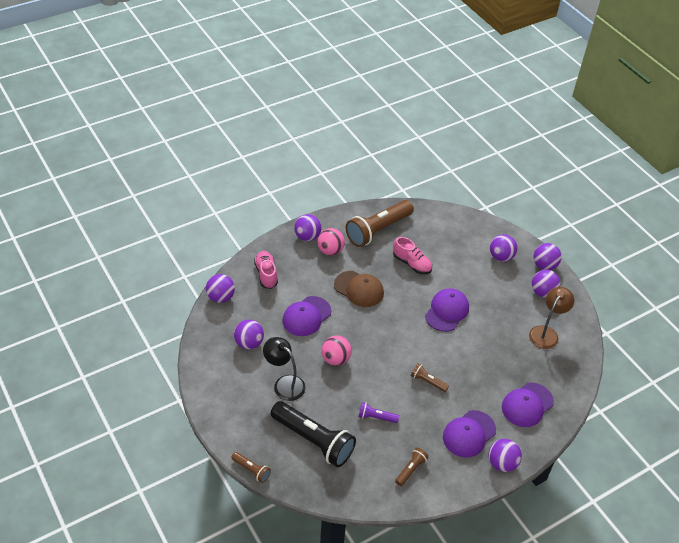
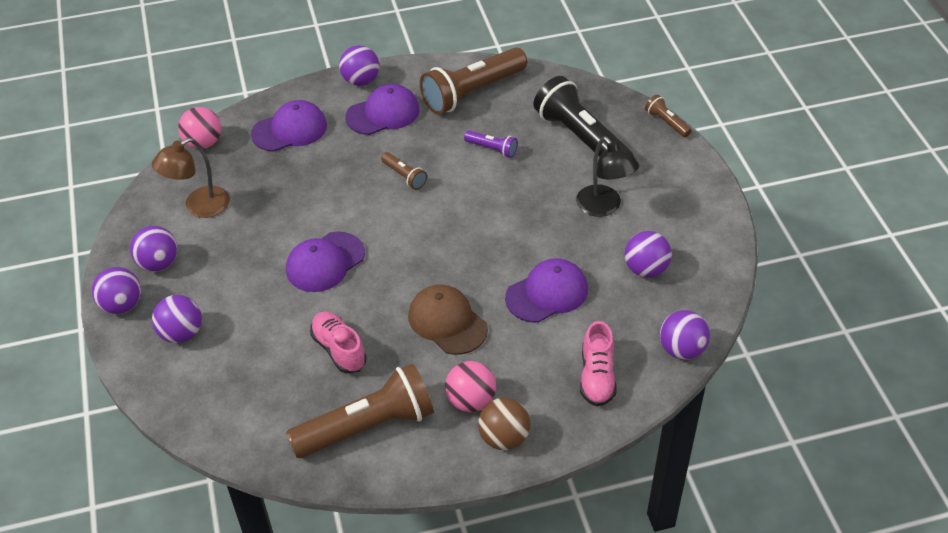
camera: 160 degrees left, 0 degrees up
purple ball [294,214,321,241] -> brown ball [478,398,531,450]
pink ball [322,336,352,366] -> pink ball moved to [178,107,221,149]
brown flashlight [395,448,429,486] -> brown flashlight [420,47,527,115], size x2.20

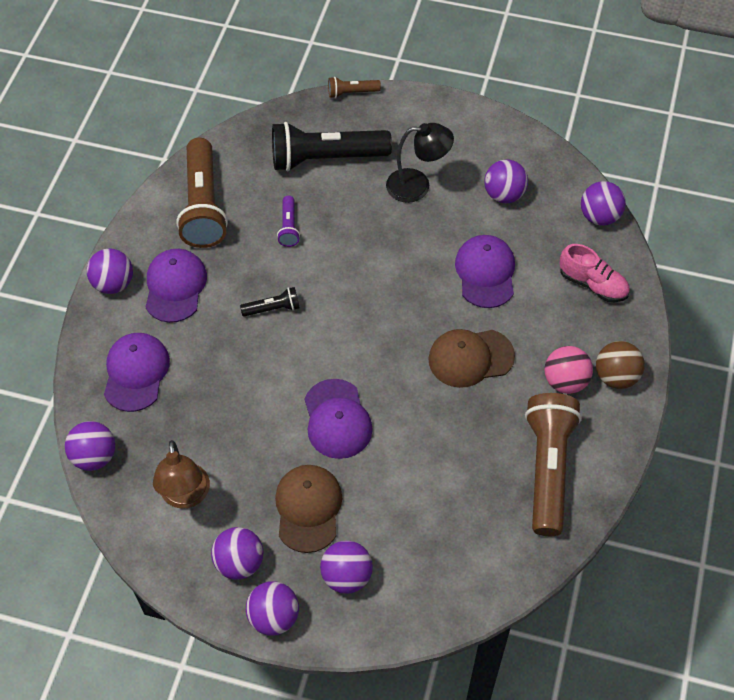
camera: 60 degrees left, 10 degrees up
pink ball [178,107,221,149] -> purple ball [65,421,115,471]
pink shoe [310,311,367,373] -> none
brown flashlight [381,152,427,190] -> black flashlight [240,287,300,317]
purple flashlight [464,130,518,158] -> purple flashlight turned 120 degrees clockwise [277,196,300,247]
none -> brown cap [275,465,342,553]

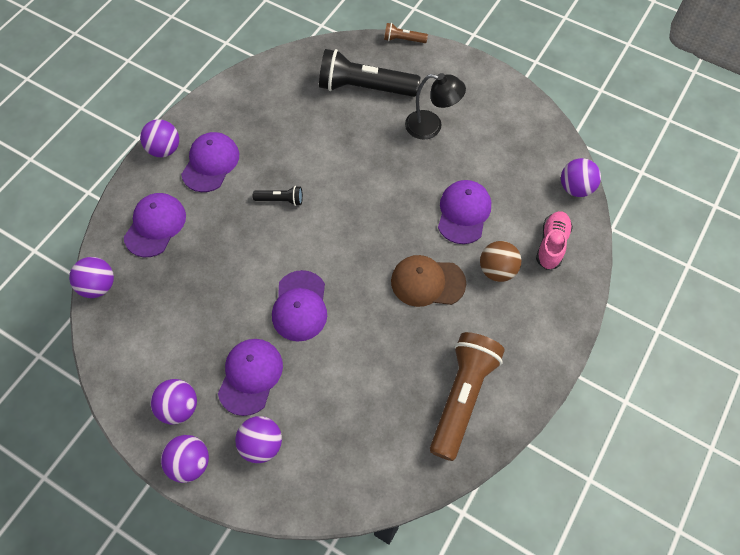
camera: 15 degrees right, 5 degrees up
brown lamp [153,440,210,509] -> none
brown flashlight [176,138,228,248] -> none
brown cap [275,465,342,553] -> purple cap [218,339,283,416]
purple flashlight [277,196,300,247] -> none
purple ball [484,159,528,203] -> none
pink ball [545,346,593,394] -> none
pink shoe [559,244,630,302] -> pink shoe turned 120 degrees counterclockwise [536,211,573,270]
brown ball [596,341,645,389] -> brown ball moved to [480,241,522,282]

